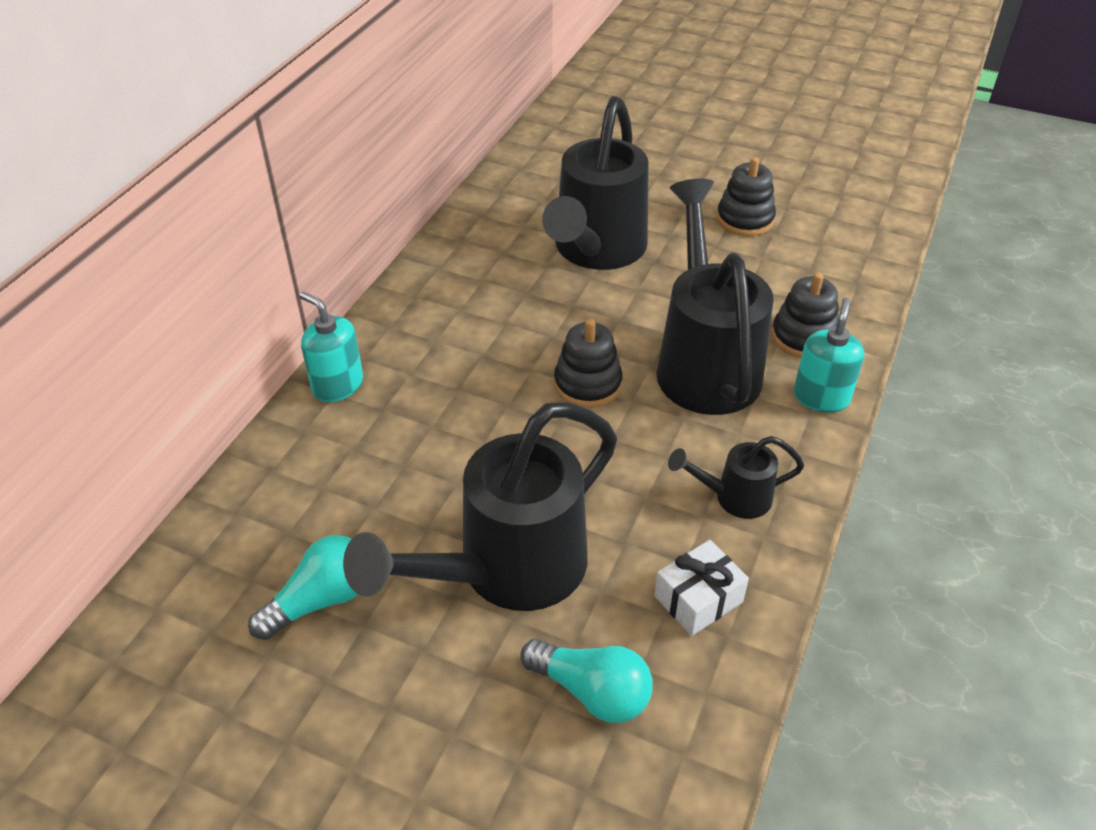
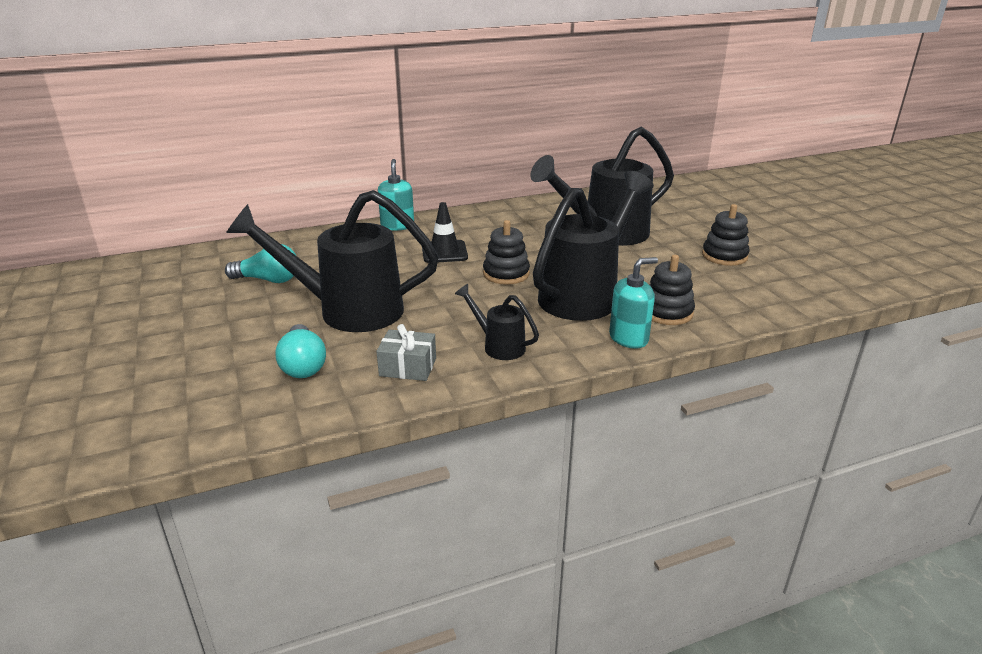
camera: 45 degrees right, 15 degrees down
white gift [654,540,749,636] -> grey gift [376,324,436,381]
none -> black traffic cone [422,202,468,263]

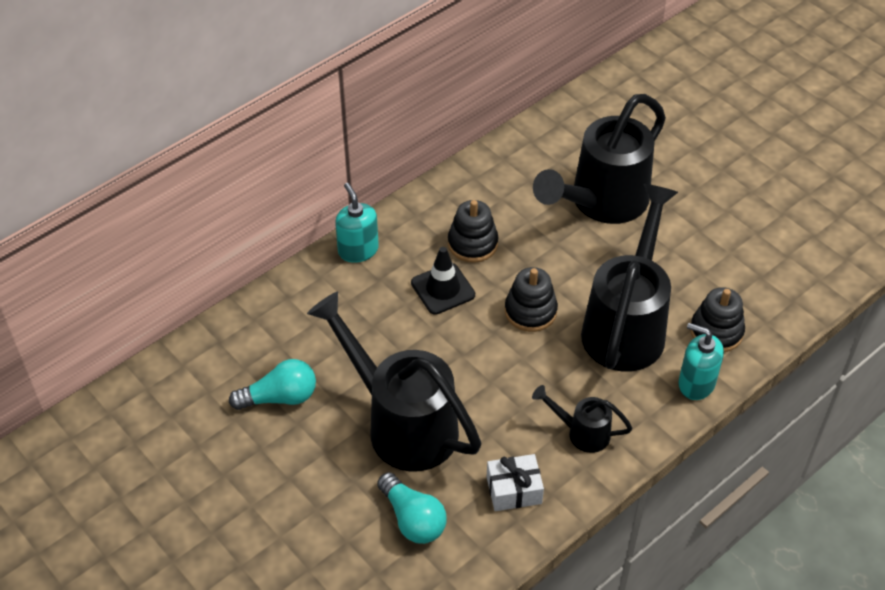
camera: 20 degrees left, 20 degrees up
black watering can [226,190,439,332] -> black watering can turned 60 degrees clockwise [307,292,481,472]
grey gift [376,324,436,381] -> white gift [487,454,544,511]
turquoise soap dispenser [609,257,658,349] -> turquoise soap dispenser turned 105 degrees counterclockwise [678,323,724,400]
black stacking toy [702,204,750,266] -> black stacking toy moved to [448,200,498,263]

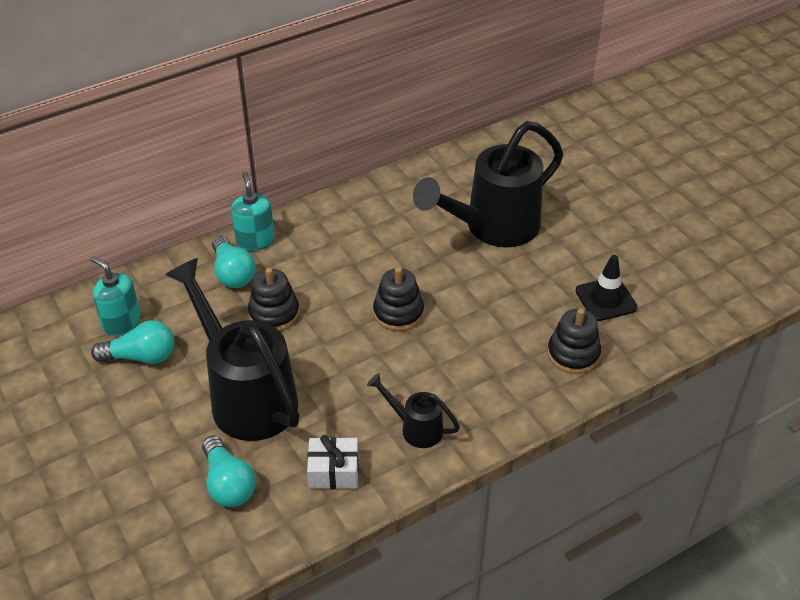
camera: 10 degrees right, 5 degrees down
black traffic cone [411,247,475,315] -> black traffic cone moved to [575,255,638,321]
black stacking toy [448,200,498,263] -> black stacking toy moved to [248,268,299,331]
black watering can [581,184,678,372] -> none
turquoise soap dispenser [678,323,724,400] -> turquoise soap dispenser moved to [91,256,141,336]
none -> turquoise light bulb [212,235,256,288]

